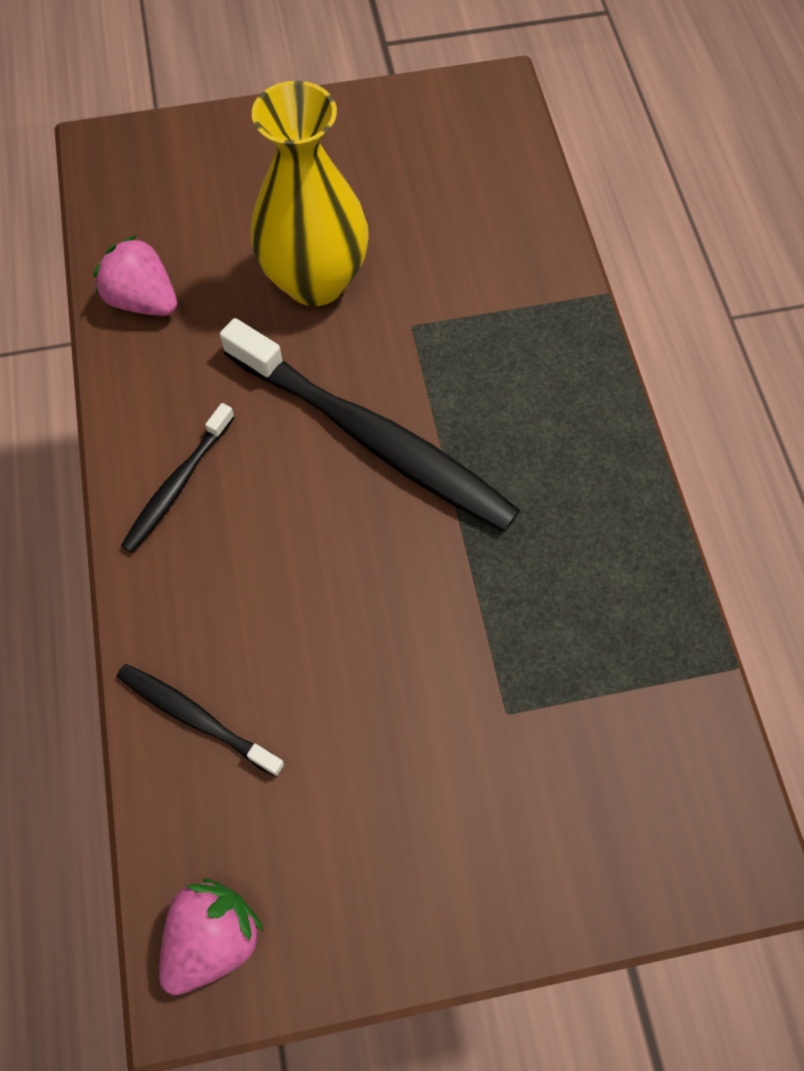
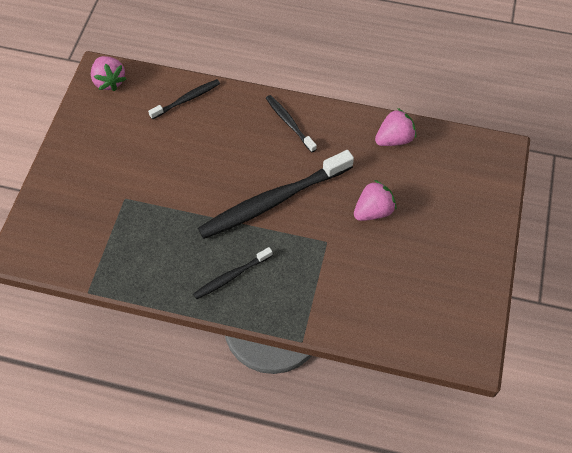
camera: 115 degrees right, 5 degrees down
yellow vase [251,81,369,306] -> pink strawberry [354,180,396,221]
none -> black toothbrush [193,247,273,299]

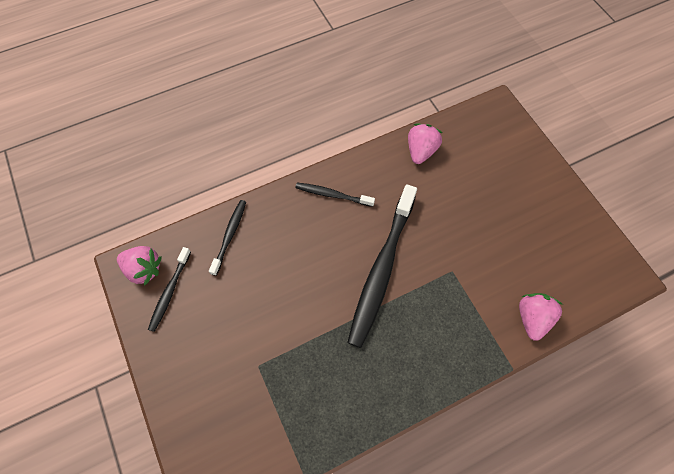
camera: 40 degrees left, 5 degrees up
black toothbrush [193,247,273,299] -> black toothbrush moved to [148,247,191,332]
pink strawberry [354,180,396,221] -> pink strawberry moved to [519,293,563,340]

